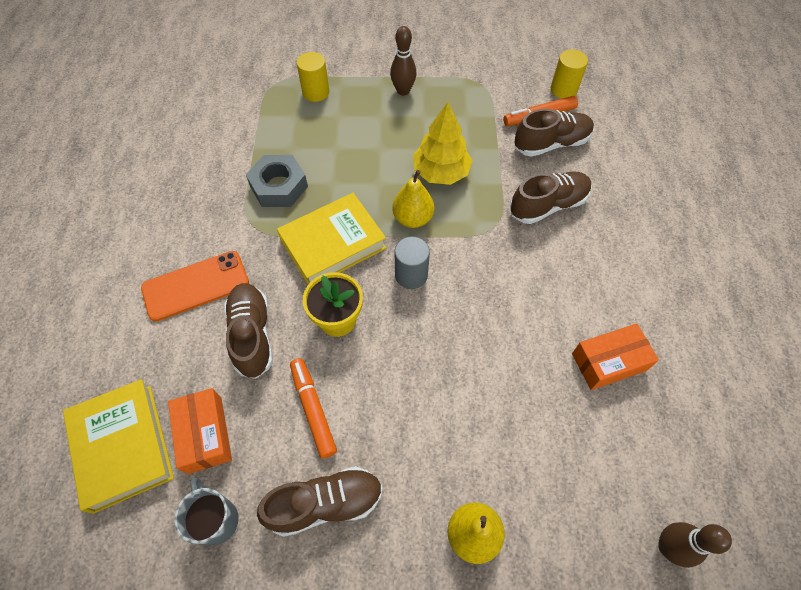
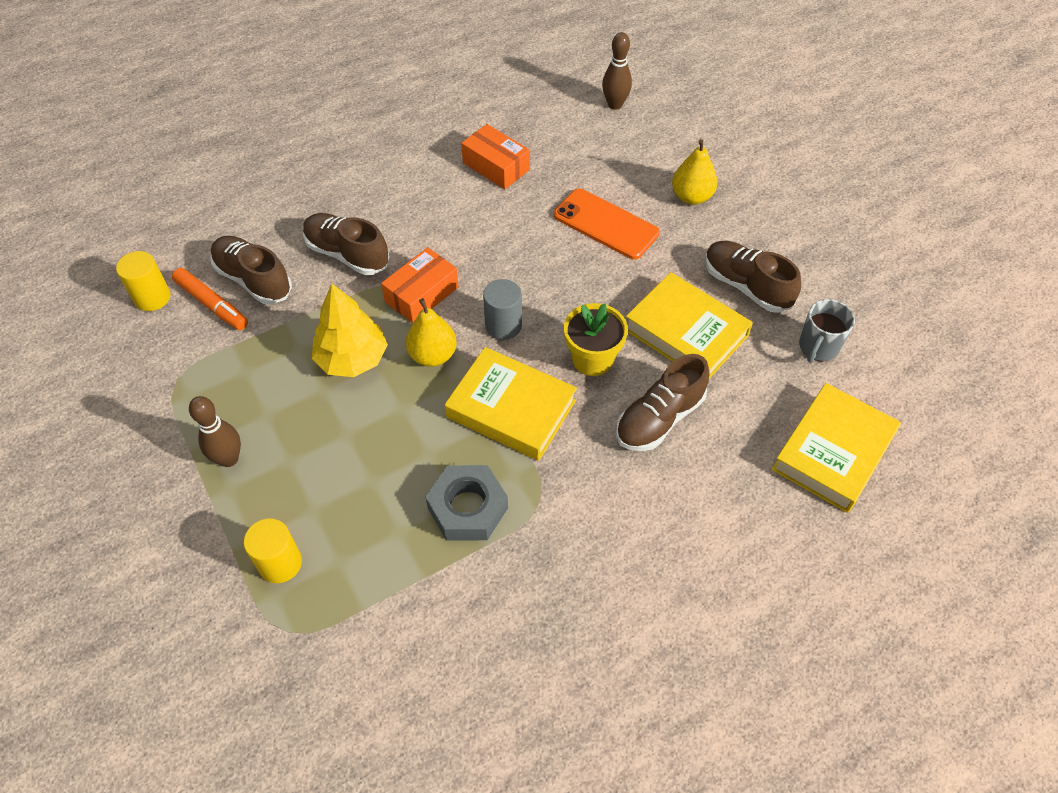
camera: 120 degrees left, 5 degrees down
orange phone [141,251,249,322] -> orange phone moved to [554,189,660,259]
orange box [168,388,232,474] -> orange box moved to [381,247,459,323]
orange marker [290,358,337,458] -> yellow book [626,272,753,379]

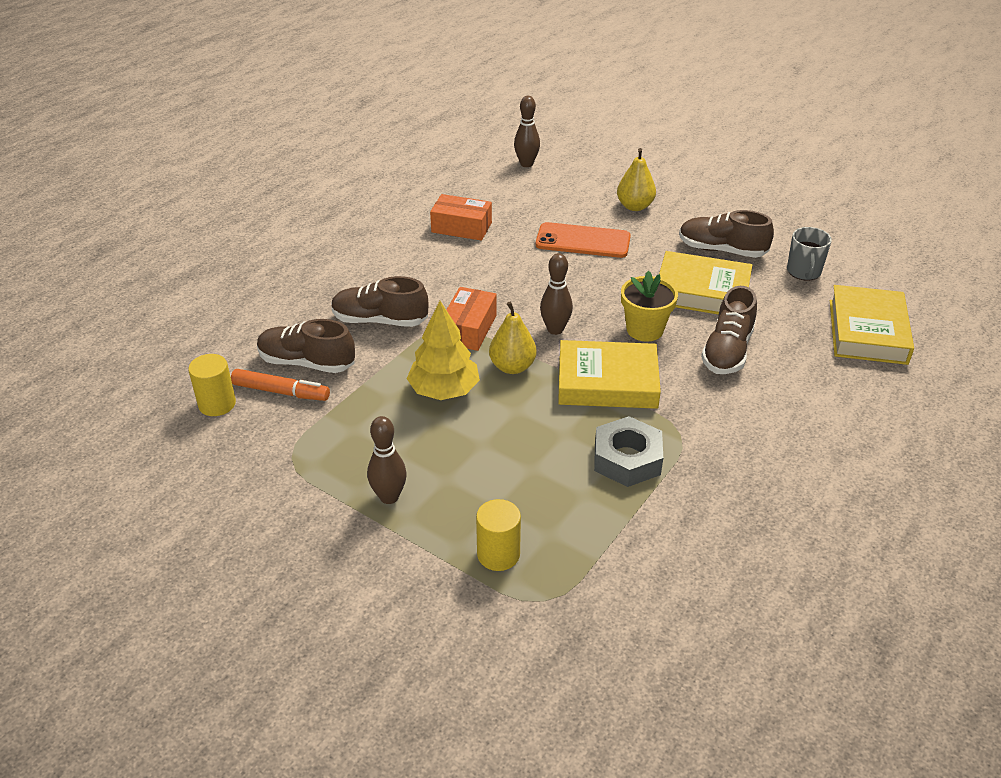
camera: 25 degrees left, 15 degrees down
grey cylinder [483,279,522,340] -> brown bowling pin [540,253,573,335]

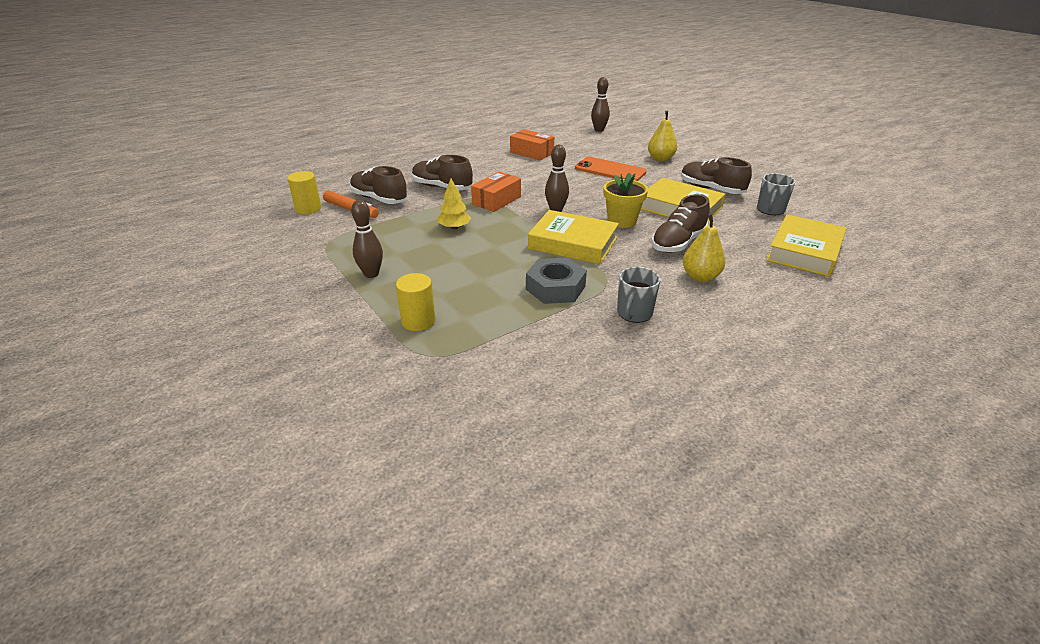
camera: 20 degrees right, 5 degrees down
yellow tree [407,301,480,400] -> yellow tree [437,179,471,229], size x0.64
yellow pear [489,301,537,374] -> yellow pear moved to [683,214,725,282]
none -> grey mug [617,267,661,323]

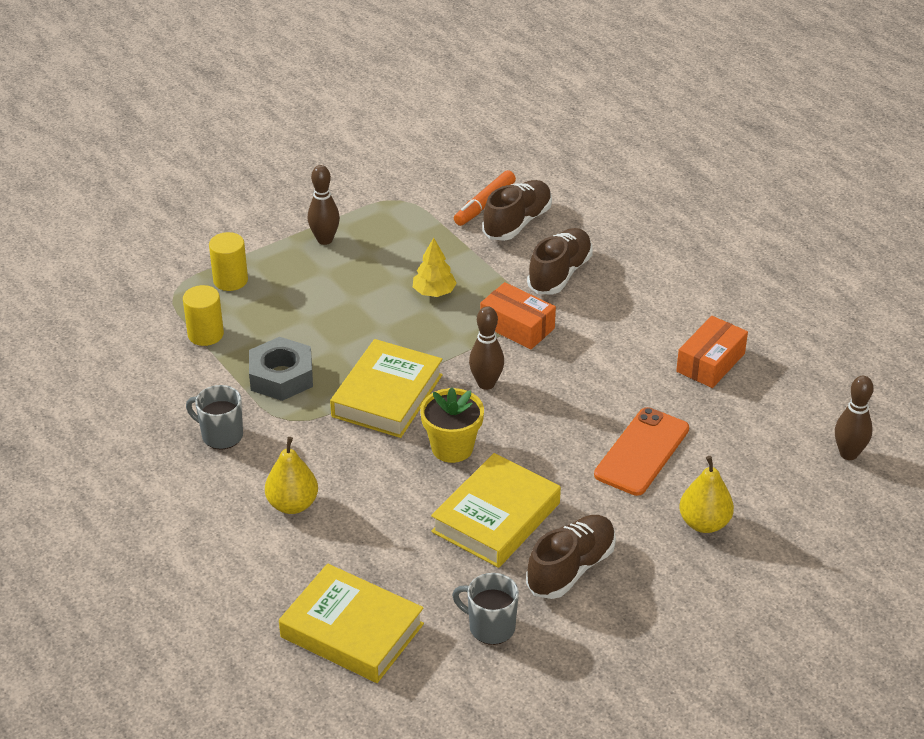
camera: 90 degrees right, 5 degrees up
yellow cylinder [288,171,321,214] -> yellow cylinder moved to [183,285,224,346]
brown shoe [651,194,710,252] -> none

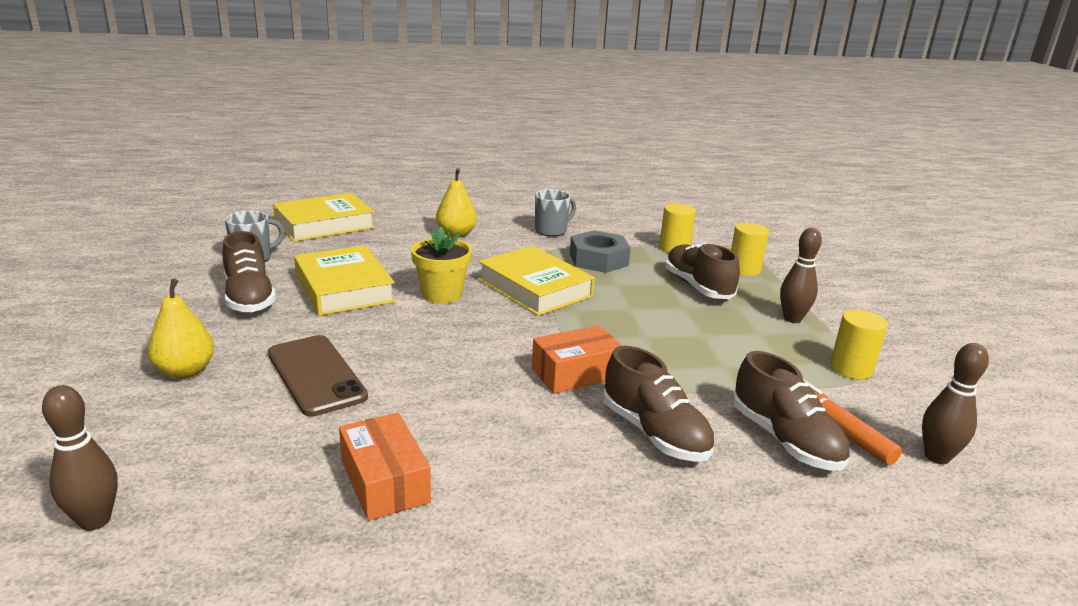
camera: 115 degrees right, 15 degrees down
yellow tree [413,238,457,297] -> none
brown bowling pin [469,306,504,390] -> brown bowling pin moved to [922,343,989,464]
orange phone [594,407,689,496] -> brown phone [268,335,368,416]
none -> brown shoe [665,243,740,299]
none -> yellow cylinder [830,310,888,380]

